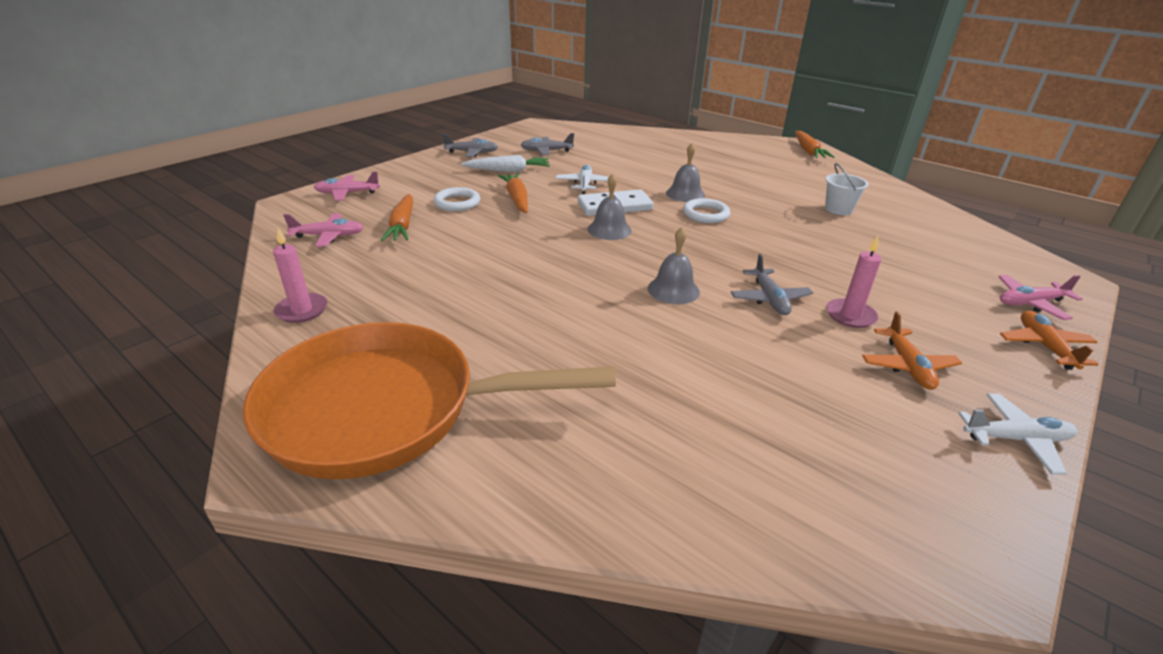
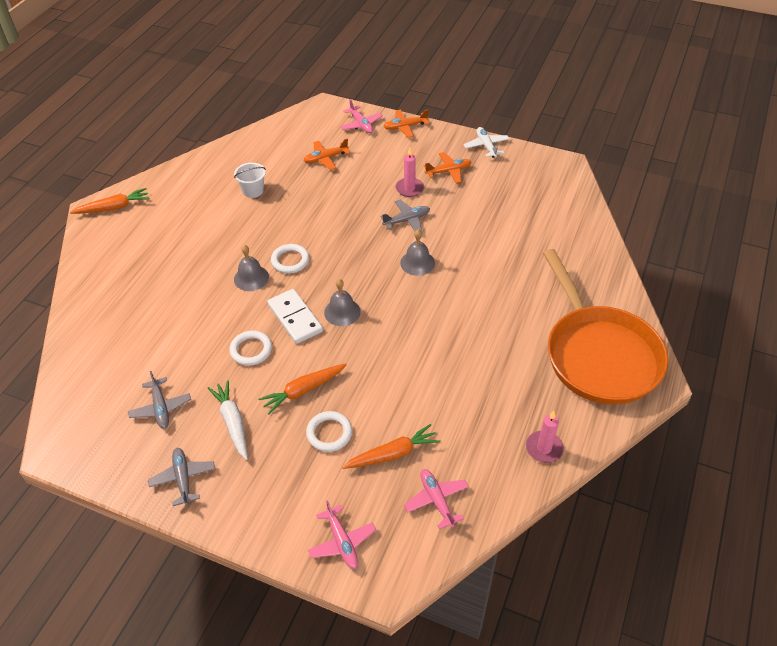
camera: 105 degrees left, 15 degrees up
white plane [556,165,608,194] -> white ring [229,330,272,366]
none -> orange plane [303,138,350,170]

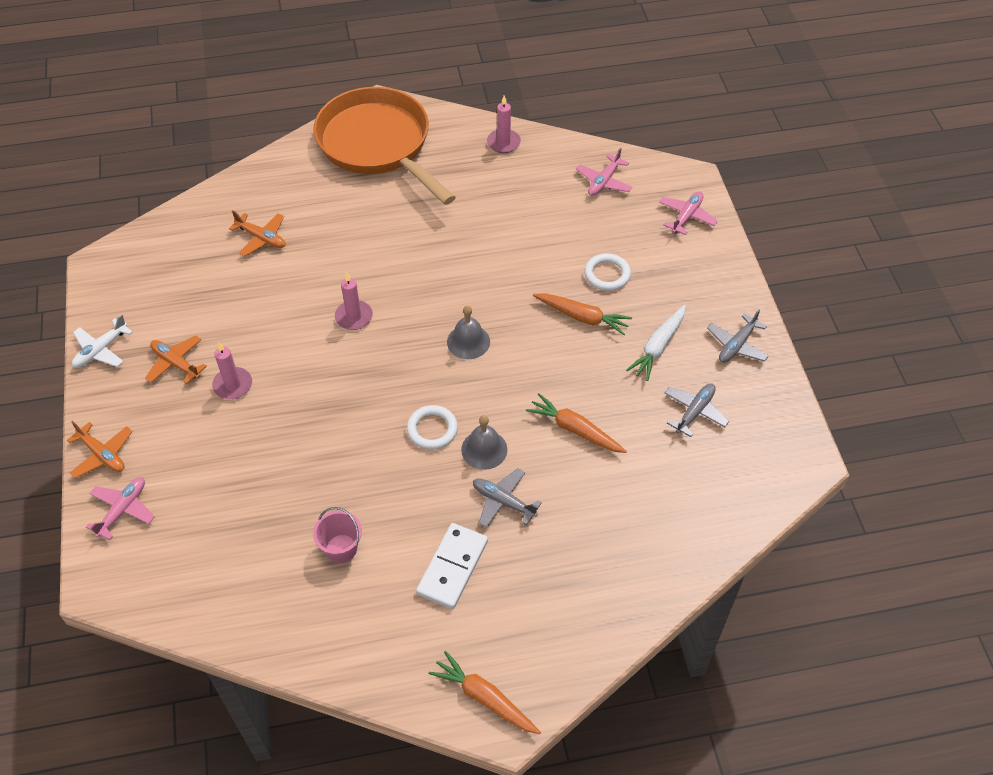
camera: 125 degrees left, 5 degrees up
white ring [229,330,272,366] -> none
white bucket [234,163,266,198] -> pink bucket [313,507,362,563]
white domino [267,289,323,344] -> white domino moved to [416,523,488,609]
orange plane [303,138,350,170] -> orange plane moved to [229,211,286,256]
orange carrot [342,424,440,469] -> orange carrot moved to [526,393,627,453]
grey plane [380,200,430,232] -> grey plane moved to [473,468,542,528]
grey bell [400,229,435,276] -> pink candle [335,272,373,330]
orange pan [543,249,668,405] -> orange pan turned 75 degrees counterclockwise [313,87,456,205]

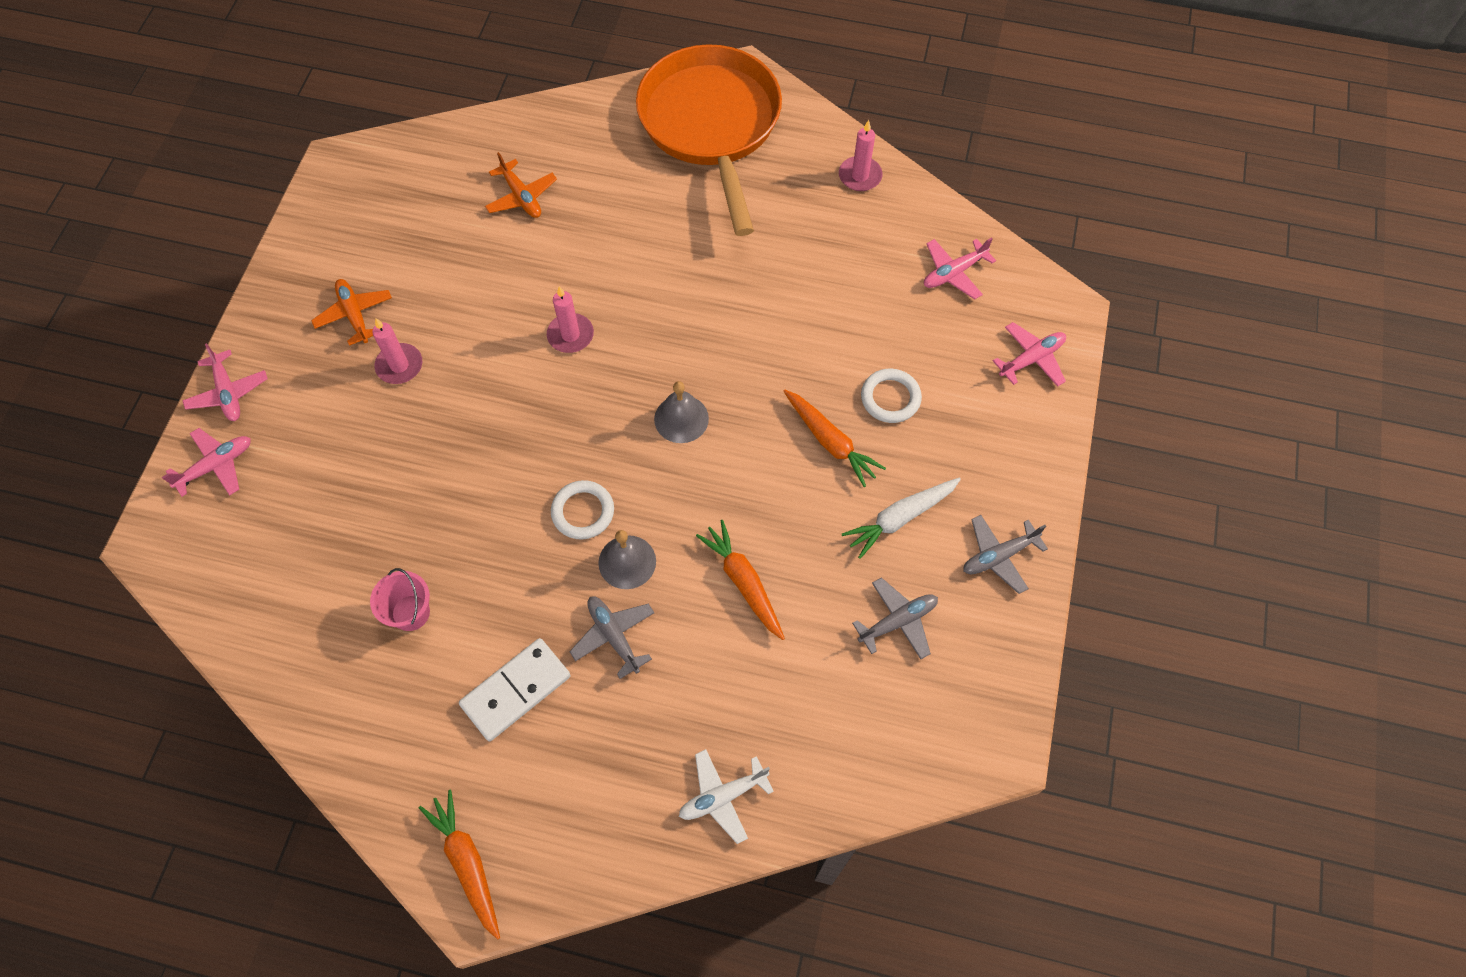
camera: 25 degrees right, 10 degrees up
orange plane [67,421,133,478] -> pink plane [182,343,268,421]
white plane [72,314,133,368] -> white plane moved to [679,749,774,844]

